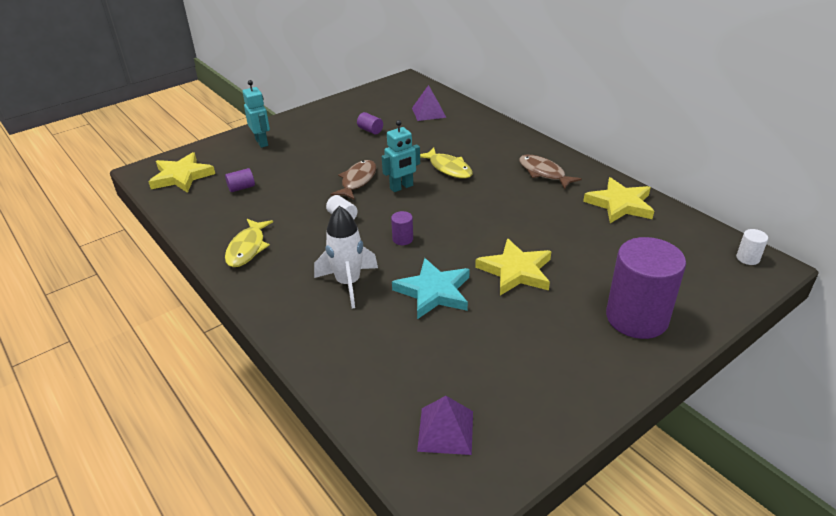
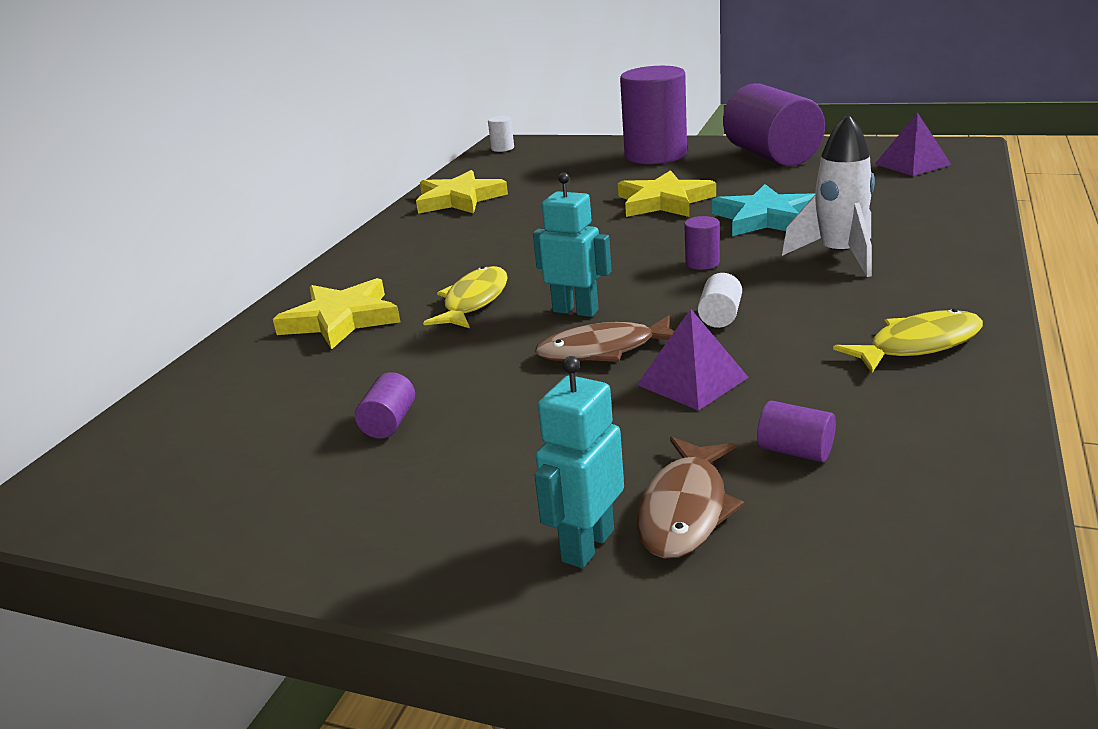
camera: 120 degrees left, 10 degrees down
yellow star [148,152,215,193] -> yellow star moved to [273,278,400,350]
purple pyramid [412,85,446,121] -> purple pyramid moved to [637,309,749,411]
brown fish [519,155,582,190] -> brown fish moved to [637,437,744,559]
none -> purple cylinder [723,83,825,166]

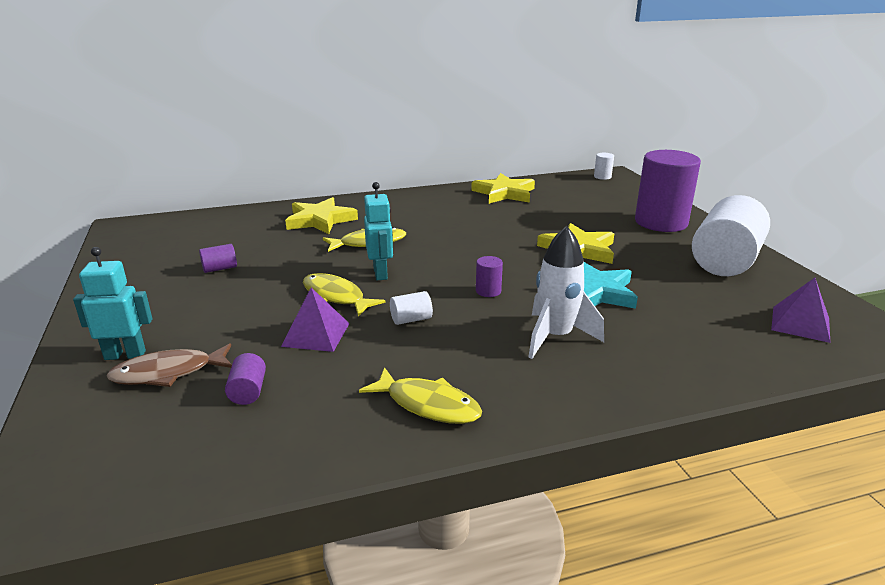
camera: 50 degrees right, 0 degrees up
brown fish [535,315,674,362] -> yellow fish [303,273,385,317]
purple cylinder [723,83,825,166] -> white cylinder [692,195,770,276]

